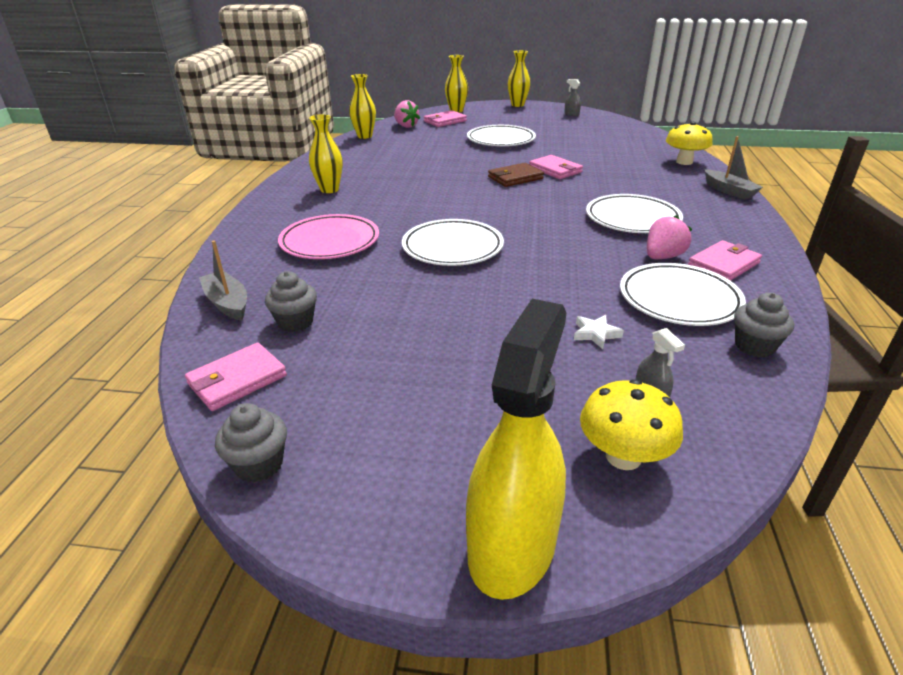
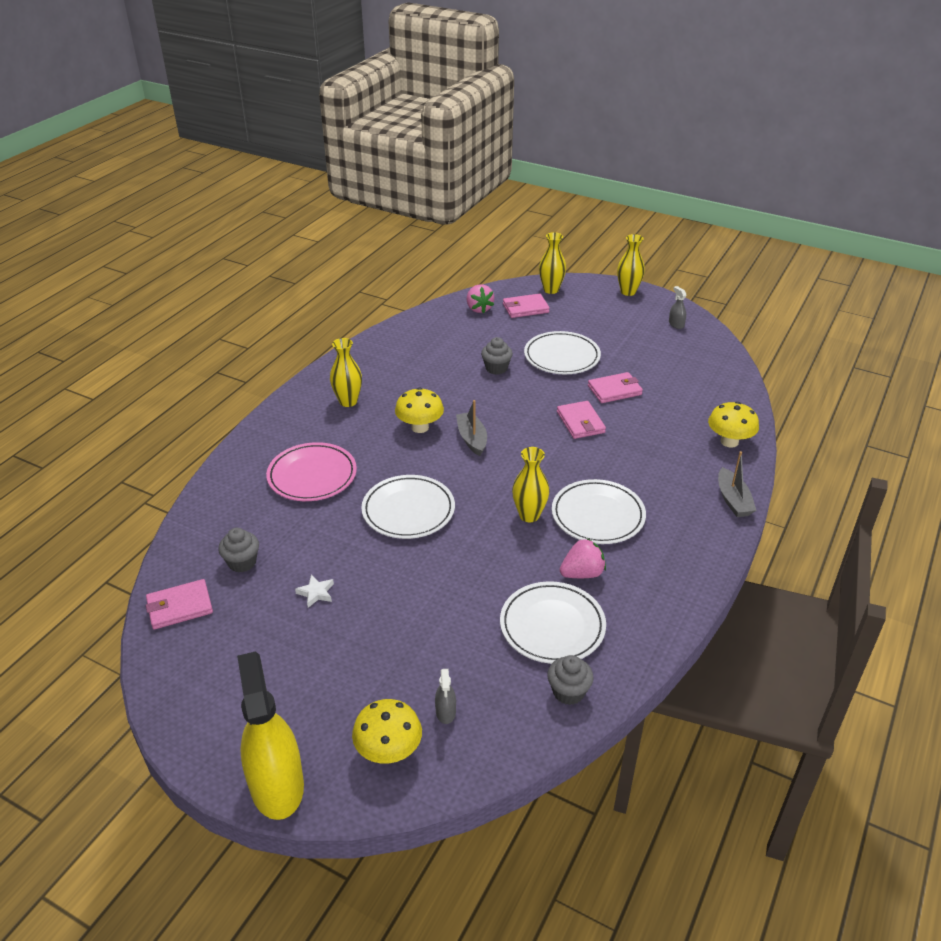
camera: 20 degrees right, 5 degrees up
grey boat [199,241,247,321] -> grey boat moved to [456,400,487,456]
grey cupcake [215,403,287,483] -> grey cupcake moved to [481,337,513,375]
yellow vase [349,74,376,139] -> yellow vase moved to [512,447,550,522]
yellow spray bottle [466,299,566,600] -> yellow spray bottle turned 60 degrees counterclockwise [237,651,304,820]
brown wallet [488,163,544,187] -> none
white star [574,315,624,349] -> white star moved to [295,575,334,608]
pink wallet [688,240,762,281] -> pink wallet moved to [588,372,643,403]
none -> yellow mushroom [395,387,444,433]

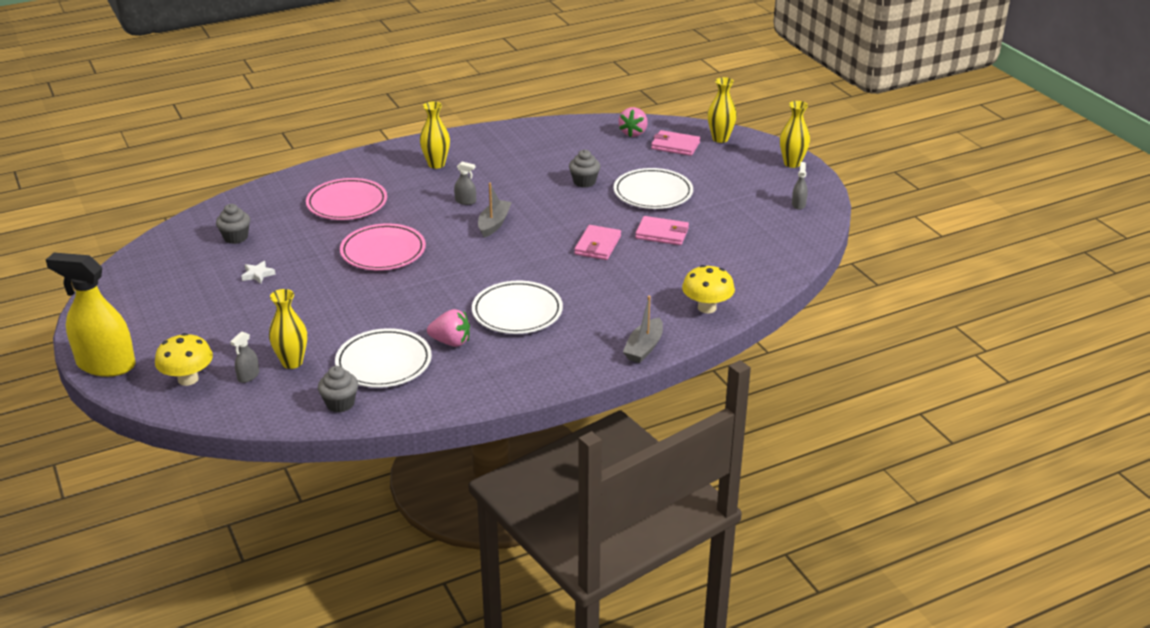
camera: 35 degrees right, 5 degrees down
pink wallet [146,579,213,629] -> none
yellow spray bottle [237,651,304,820] -> yellow spray bottle turned 90 degrees counterclockwise [46,253,136,377]
white plate [361,475,455,539] -> pink plate [340,223,426,270]
yellow mushroom [395,387,444,433] -> grey spray bottle [454,162,476,205]
yellow vase [512,447,550,522] -> yellow vase moved to [269,289,307,369]

